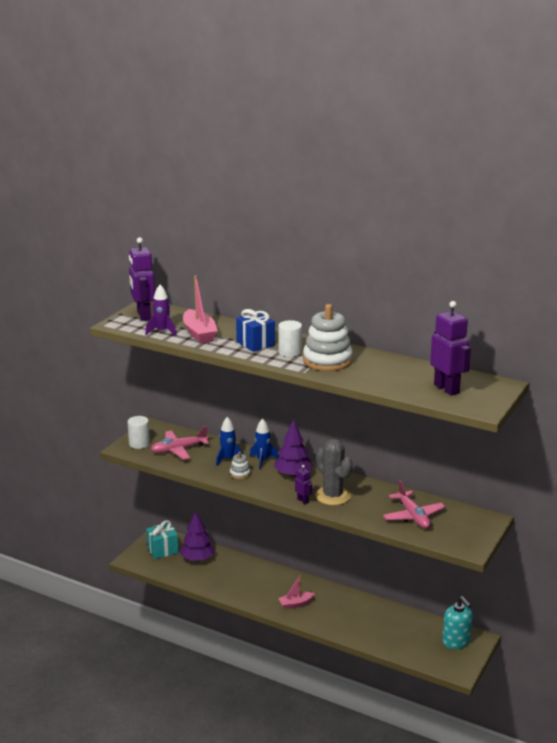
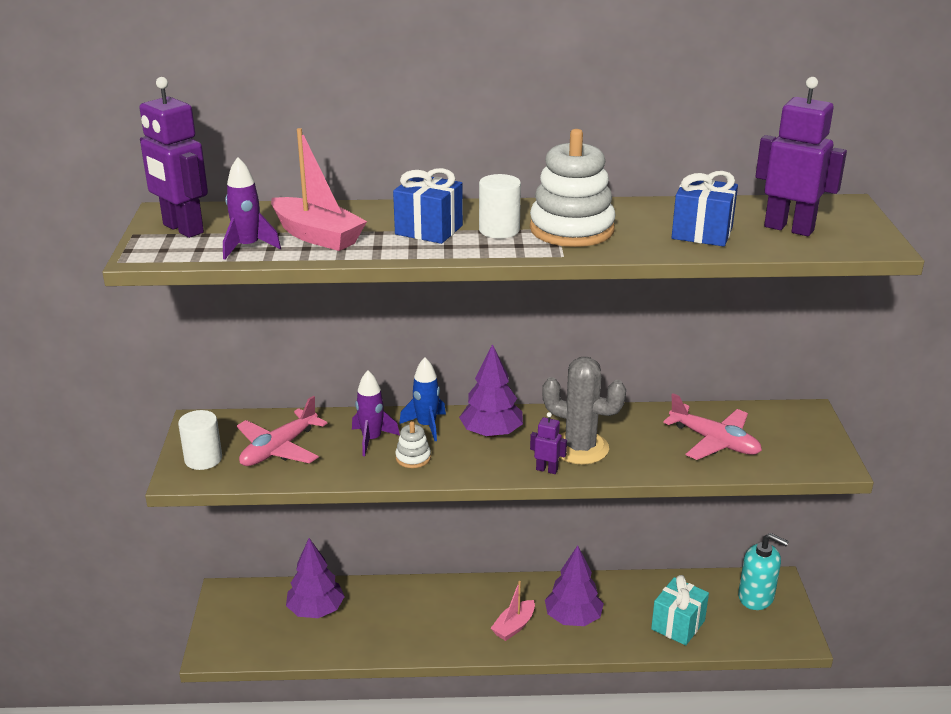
camera: 30 degrees left, 5 degrees up
turquoise gift [146,520,179,559] -> turquoise gift moved to [651,575,709,645]
blue rocket [216,417,244,466] -> purple rocket [352,370,400,456]
none -> purple tree [545,545,604,626]
none -> blue gift [671,171,738,247]

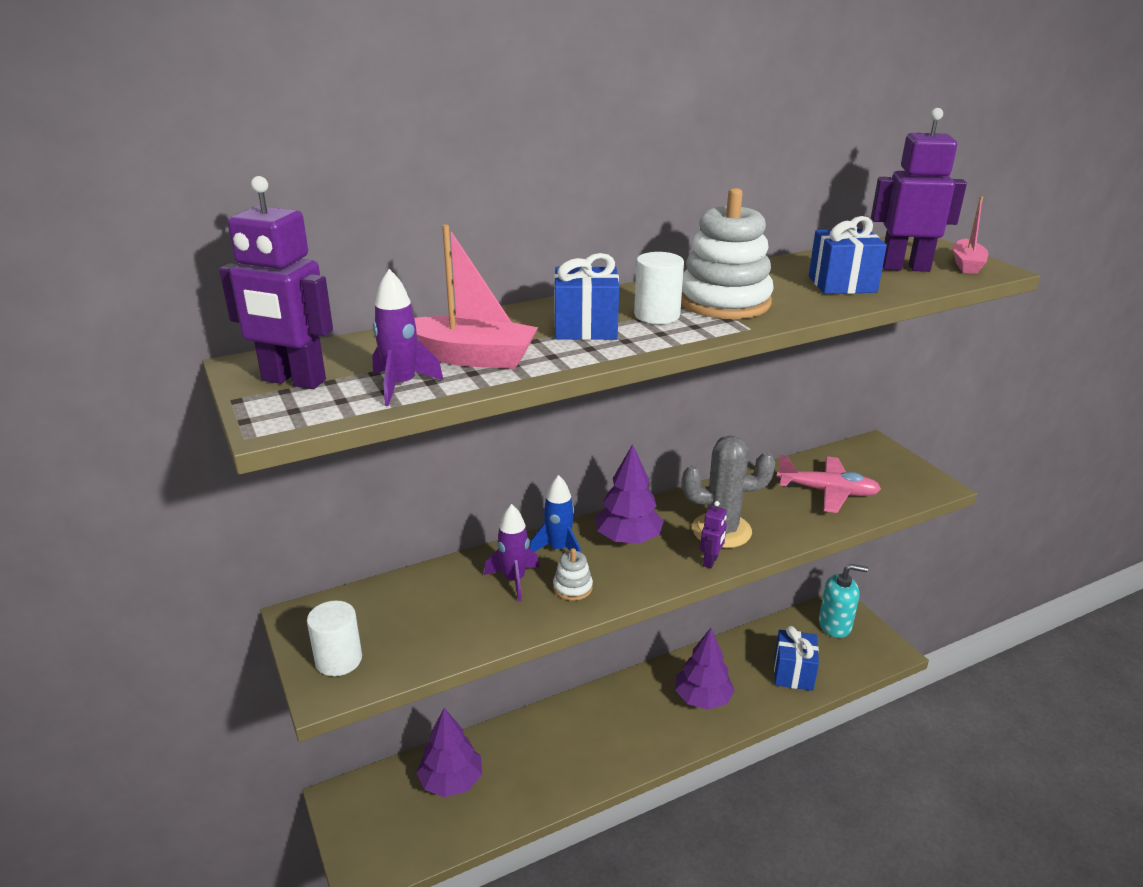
camera: 25 degrees left, 0 degrees up
pink plane [237,396,328,466] -> none
pink boat [491,581,535,641] -> pink boat moved to [952,196,988,274]
purple robot [530,412,567,474] -> purple robot turned 120 degrees clockwise [700,501,727,569]
turquoise gift [651,575,709,645] -> blue gift [774,626,819,691]

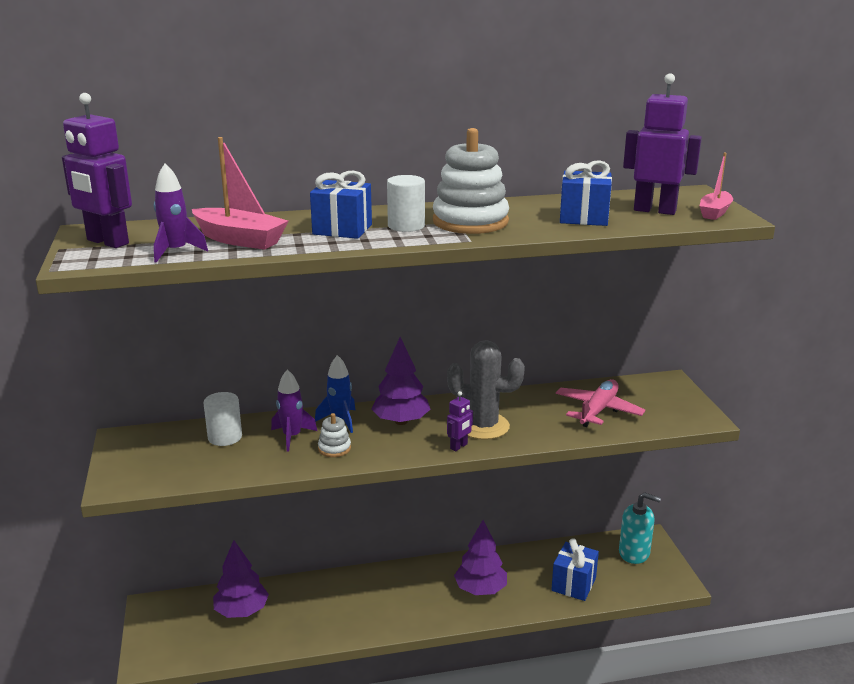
camera: 15 degrees right, 5 degrees down
white cylinder [307,601,362,676] -> white cylinder moved to [203,392,242,446]
pink plane [776,455,881,513] -> pink plane turned 90 degrees counterclockwise [556,379,645,427]

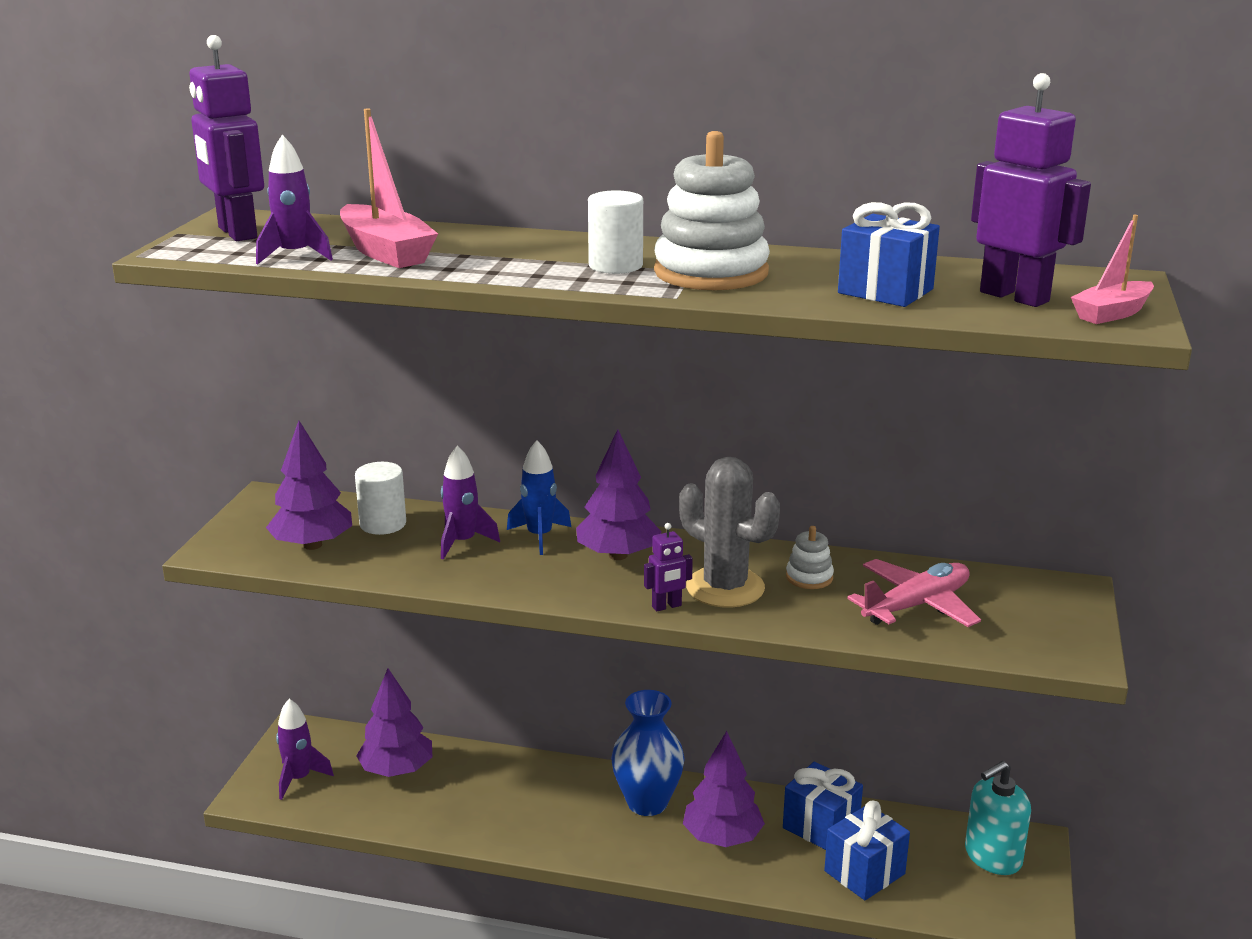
camera: 25 degrees right, 0 degrees up
blue gift [310,171,372,239] -> blue gift moved to [783,762,863,850]
white stacking toy [318,413,351,457] -> white stacking toy moved to [786,526,834,589]
turquoise soap dispenser [619,492,661,564] -> turquoise soap dispenser turned 105 degrees clockwise [965,761,1031,875]
none -> purple tree [266,421,352,550]
none -> purple rocket [276,699,334,800]
none -> blue vase [611,690,685,816]

